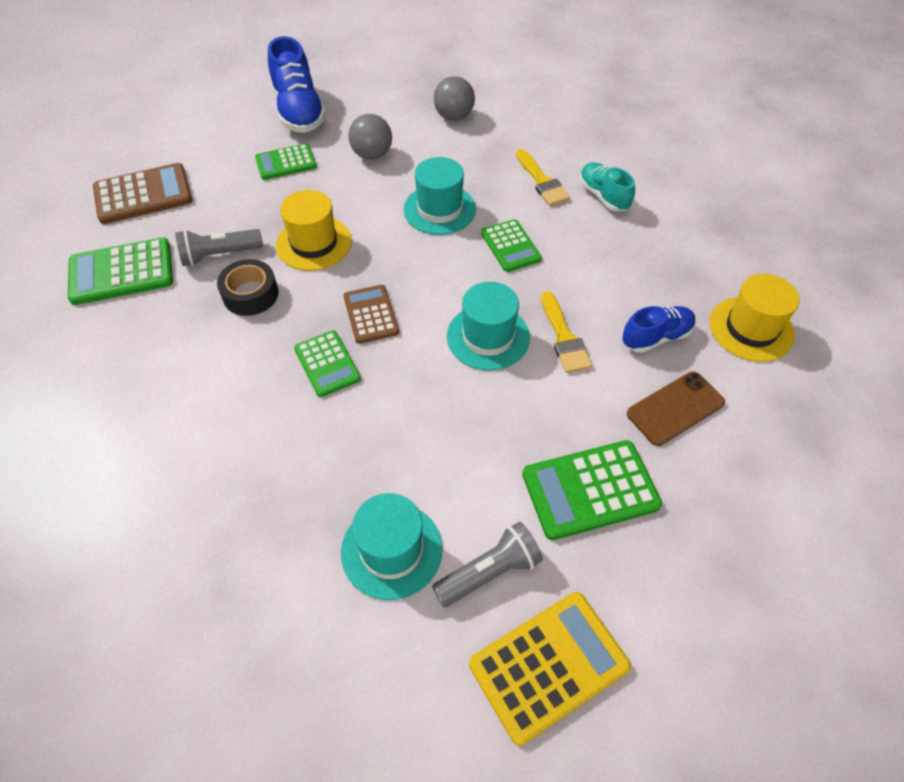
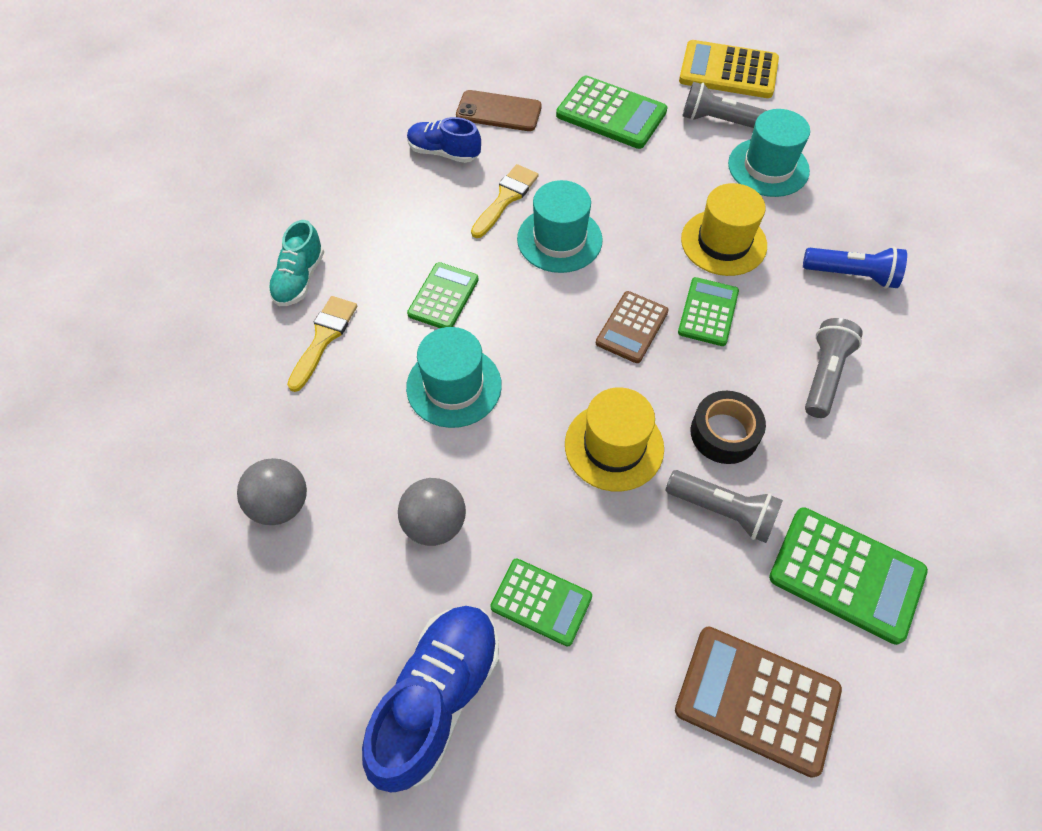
camera: 135 degrees left, 5 degrees up
yellow hat [710,274,800,362] -> yellow hat moved to [681,183,767,276]
none -> blue flashlight [803,247,907,289]
none -> grey flashlight [805,318,863,418]

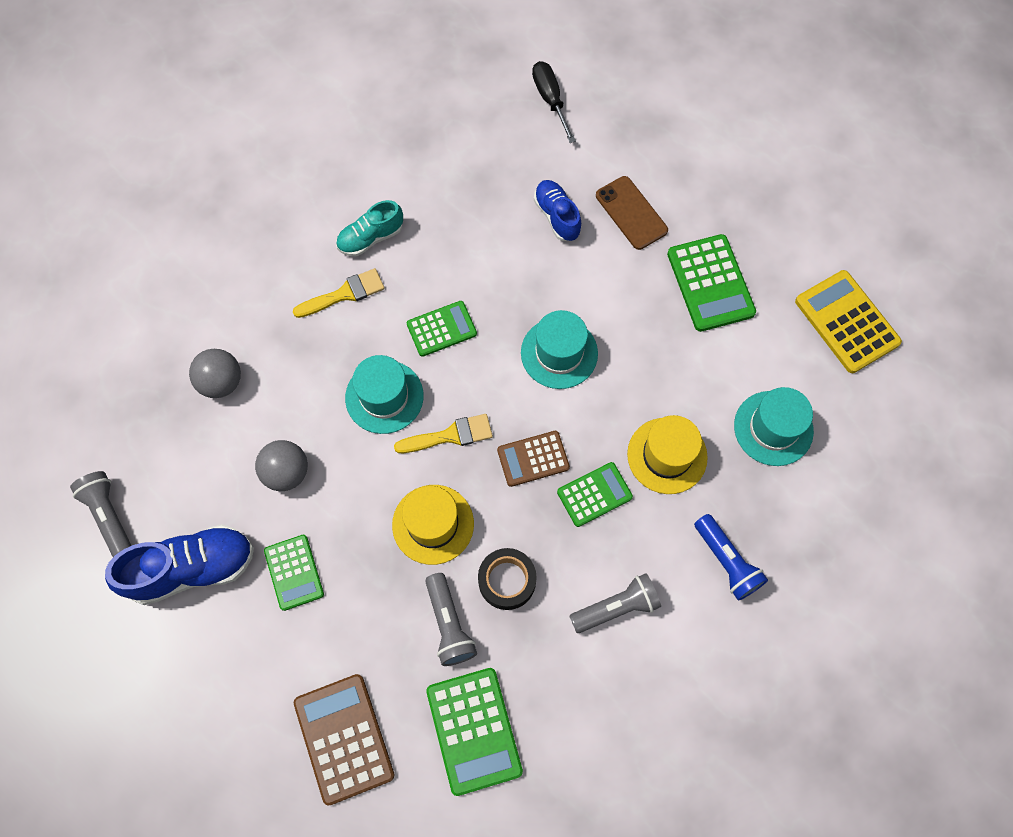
camera: 45 degrees right, 10 degrees up
yellow brush [471,164,538,238] -> yellow brush moved to [394,414,493,453]
grey flashlight [682,82,768,128] -> grey flashlight moved to [70,471,131,557]
none -> black screwdriver [532,61,576,143]

